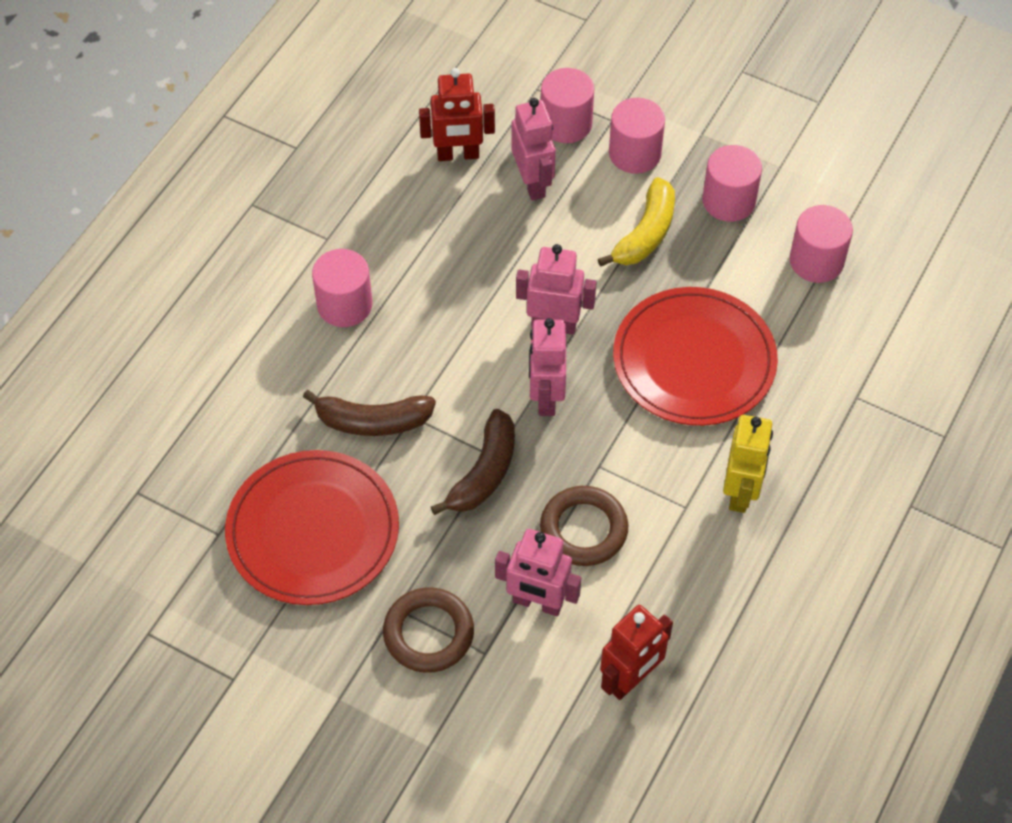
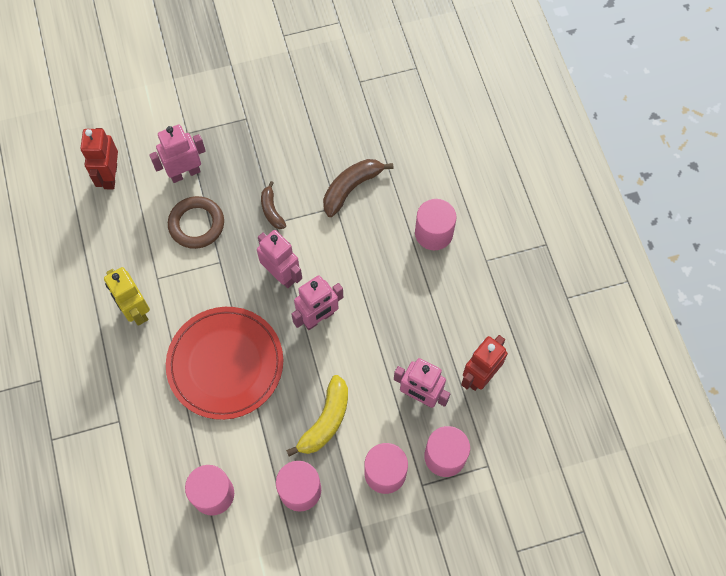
camera: 135 degrees right, 10 degrees up
red plate [225,450,399,605] -> none
brown ring [383,588,474,673] -> none
brown banana [431,409,515,515] -> brown banana [261,181,286,229], size x0.62
yellow banana [598,177,675,267] -> yellow banana turned 135 degrees counterclockwise [286,375,348,457]

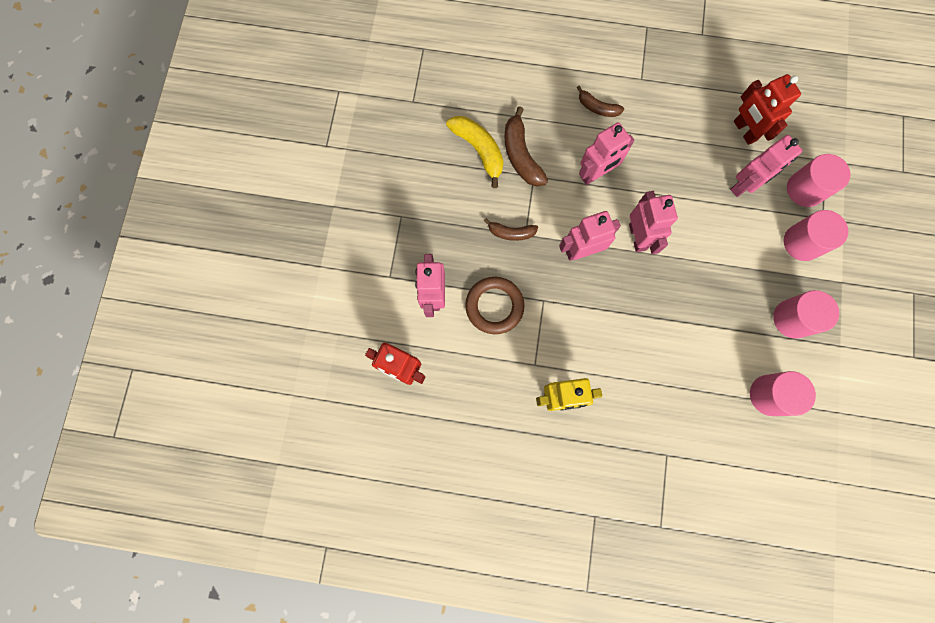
camera: 65 degrees left, 10 degrees up
red plate [166,307,283,420] -> none
yellow banana [286,375,348,457] -> yellow banana moved to [446,116,504,188]
pink cylinder [415,199,456,250] -> brown banana [577,85,624,117]
none -> pink robot [579,122,635,185]

